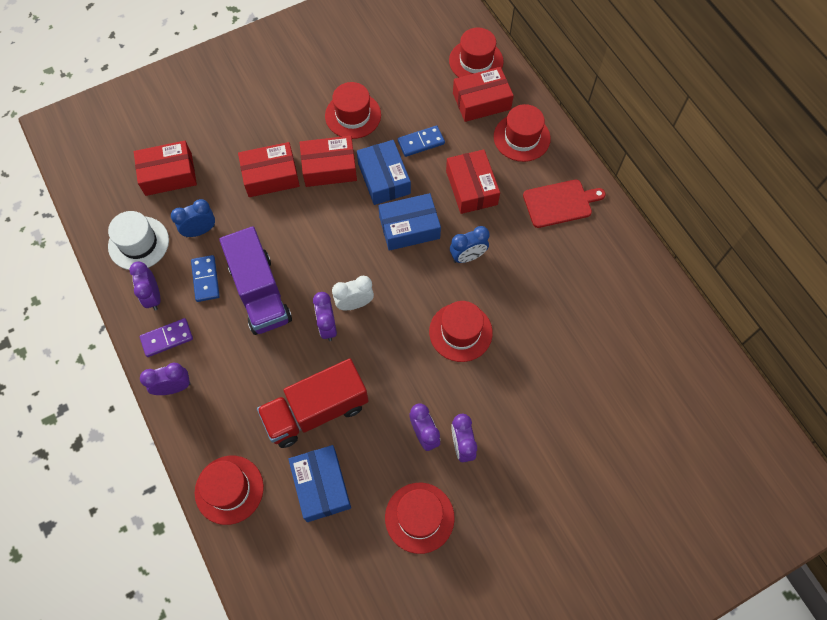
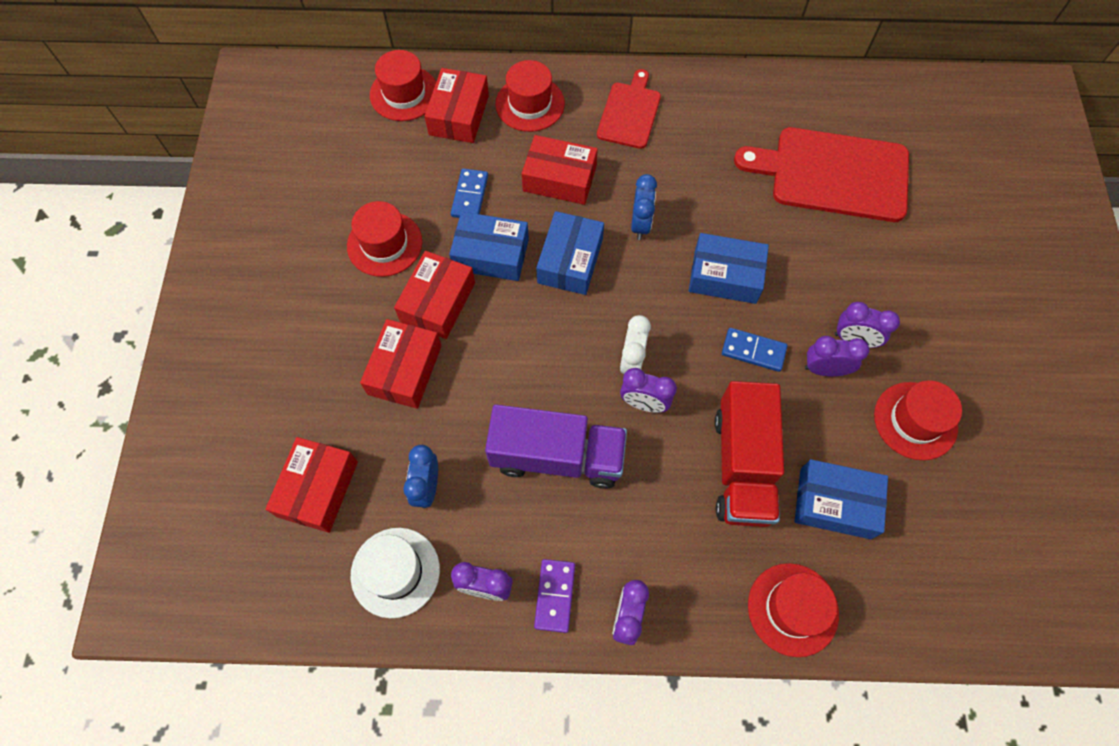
camera: 60 degrees left, 0 degrees up
blue domino [191,255,220,302] -> blue domino moved to [722,328,787,372]
red hat [429,301,493,362] -> blue box [689,233,769,304]
none -> red cutting board [734,127,909,222]

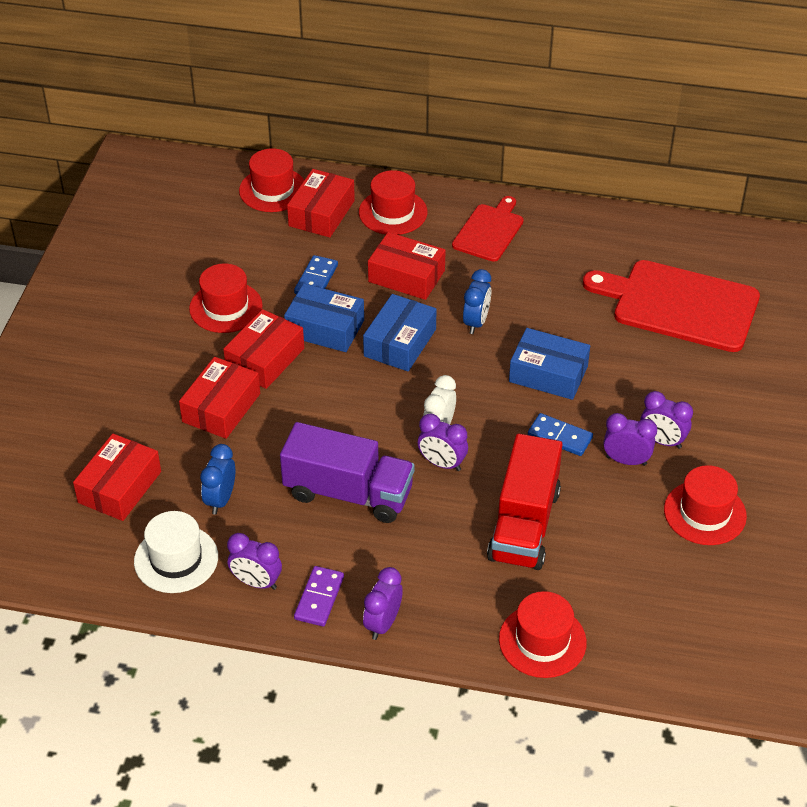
camera: 10 degrees right, 20 degrees down
blue box [794,459,888,539] -> none

